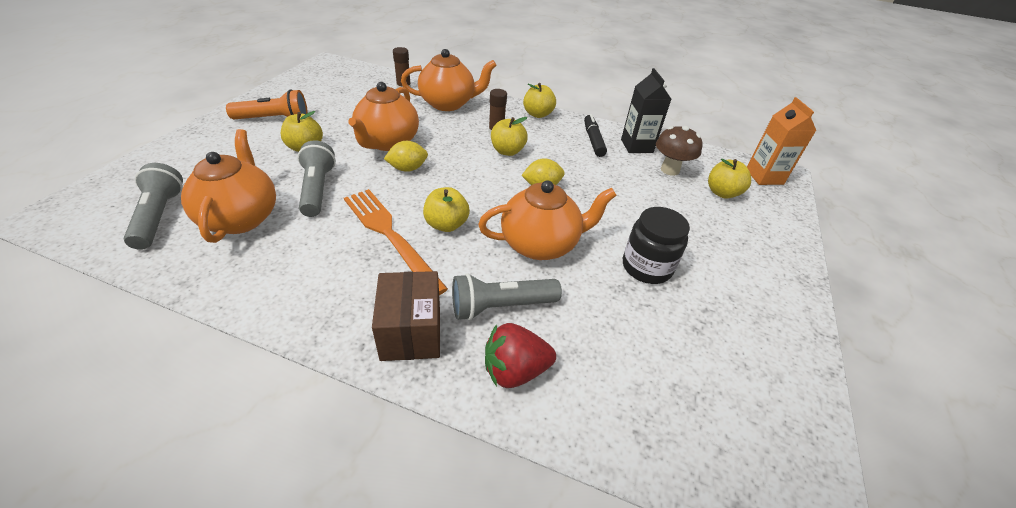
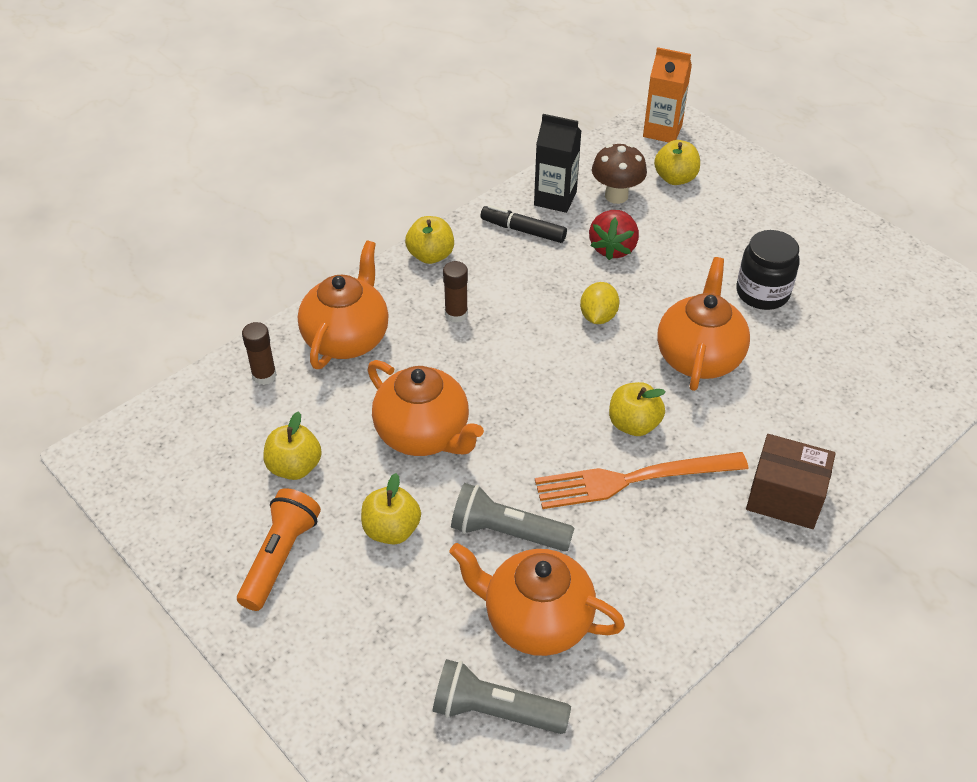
camera: 60 degrees left, 5 degrees up
yellow lemon [384,141,428,172] -> none
grey flashlight [452,273,562,321] -> none
red strawberry [485,323,556,388] -> red strawberry moved to [589,210,639,260]
yellow apple [491,117,528,156] -> yellow apple moved to [263,411,322,480]

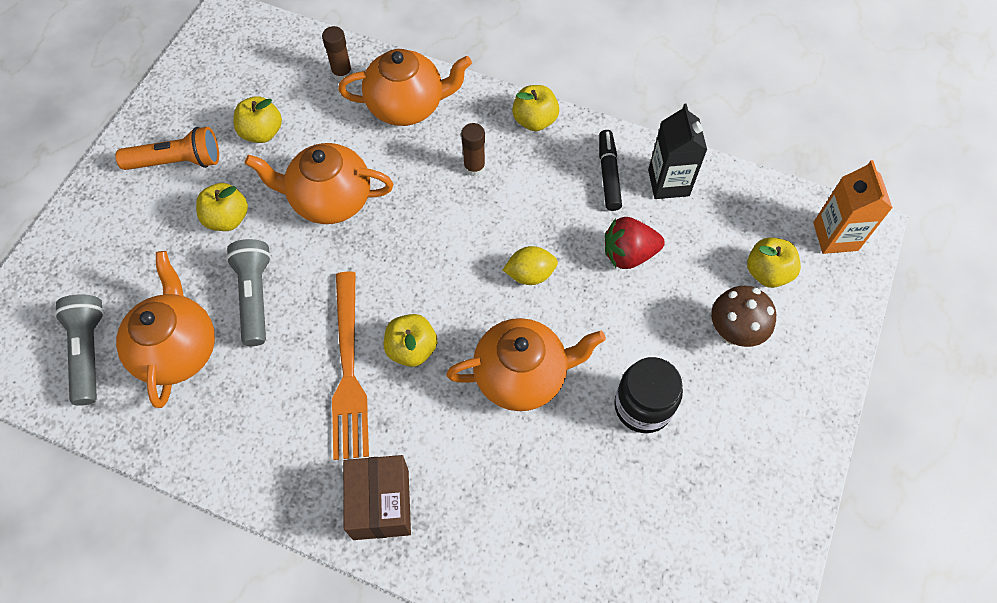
camera: 65 degrees right, 15 degrees up
orange teapot [367,360,484,456] -> orange teapot turned 75 degrees clockwise [245,143,393,224]
orange fork [535,452,748,509] -> orange fork turned 150 degrees counterclockwise [332,272,369,460]
brown mushroom [592,144,647,204] -> brown mushroom moved to [711,286,776,347]

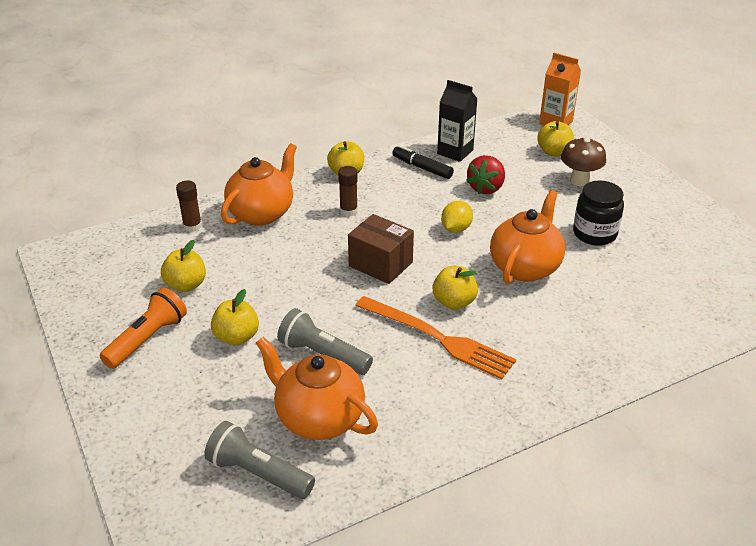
camera: 50 degrees left, 25 degrees down
orange teapot [245,143,393,224] -> none
brown box [343,455,411,540] -> brown box moved to [348,214,414,284]

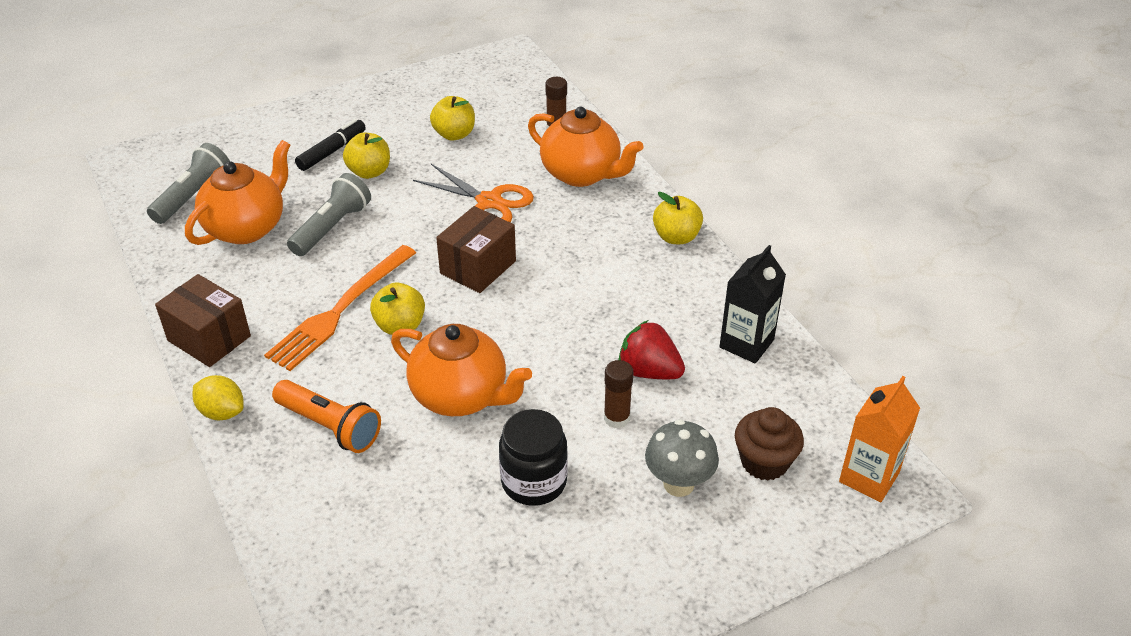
camera: 90 degrees right, 5 degrees up
orange flashlight [99,287,187,369] -> orange flashlight moved to [272,380,381,453]
brown glue stick [338,166,358,216] -> brown glue stick moved to [604,360,633,428]
black marker [392,145,454,179] -> black marker moved to [295,119,366,171]
yellow lemon [441,201,473,233] -> yellow lemon moved to [193,375,244,420]
yellow apple [538,121,574,156] -> brown cupcake [735,407,804,481]
brown mushroom [561,137,606,186] -> grey mushroom [645,419,719,497]
none -> brown box [155,274,251,367]
none -> orange scissors [413,164,534,223]

